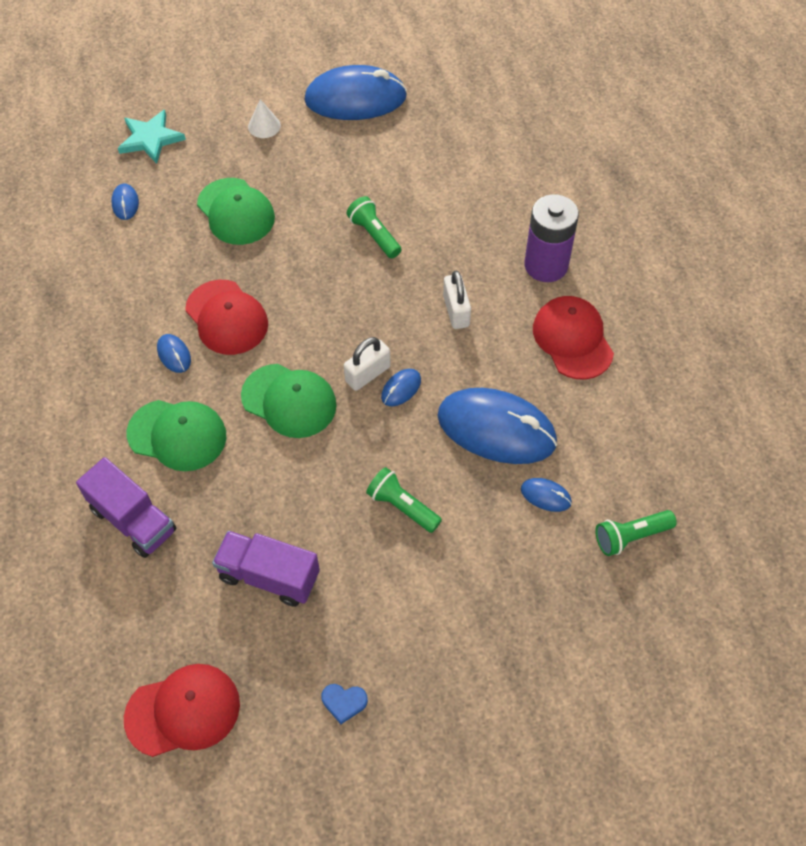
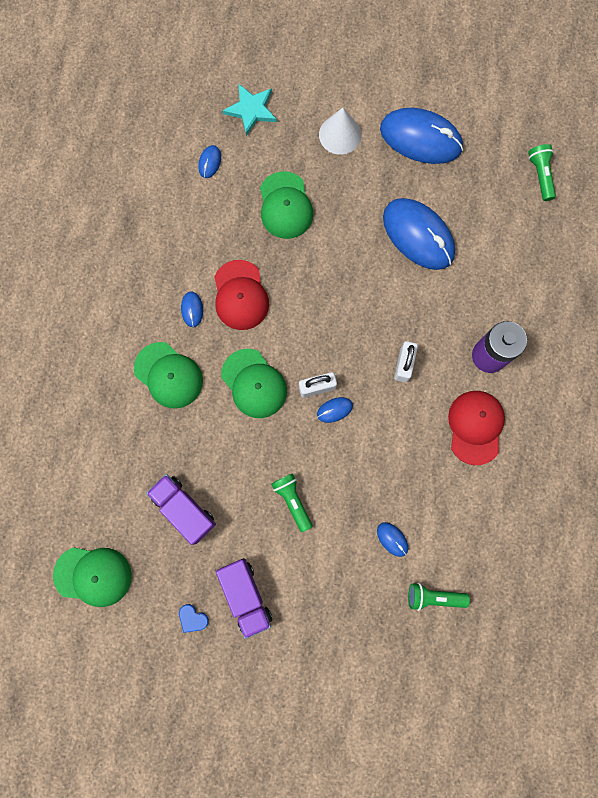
camera: 25 degrees right, 20 degrees up
purple truck [76,457,176,558] -> purple truck moved to [216,558,272,639]
red cap [124,664,240,757] -> green cap [53,547,132,607]
white cone [248,99,281,138] -> white cone [319,108,361,155], size x1.59
green flashlight [347,196,401,258] -> green flashlight moved to [528,144,556,201]
blue mouse [438,388,557,464] -> blue mouse moved to [383,198,455,270]

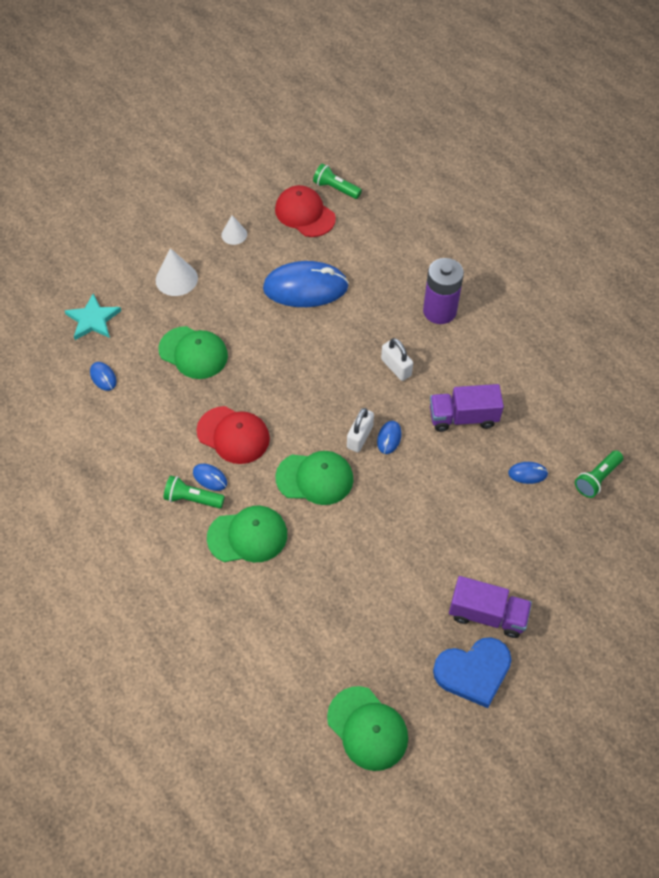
camera: 50 degrees left, 20 degrees down
green cap [53,547,132,607] -> green cap turned 90 degrees clockwise [327,686,408,771]
purple truck [146,474,216,545] -> purple truck moved to [430,384,504,432]
blue heart [179,604,209,633] -> blue heart [433,637,512,708], size x2.27
green flashlight [271,473,312,532] -> green flashlight moved to [163,476,225,509]
blue mouse [380,108,463,164] -> white cone [221,215,247,245]
red cap [448,391,505,465] -> red cap moved to [275,185,336,237]

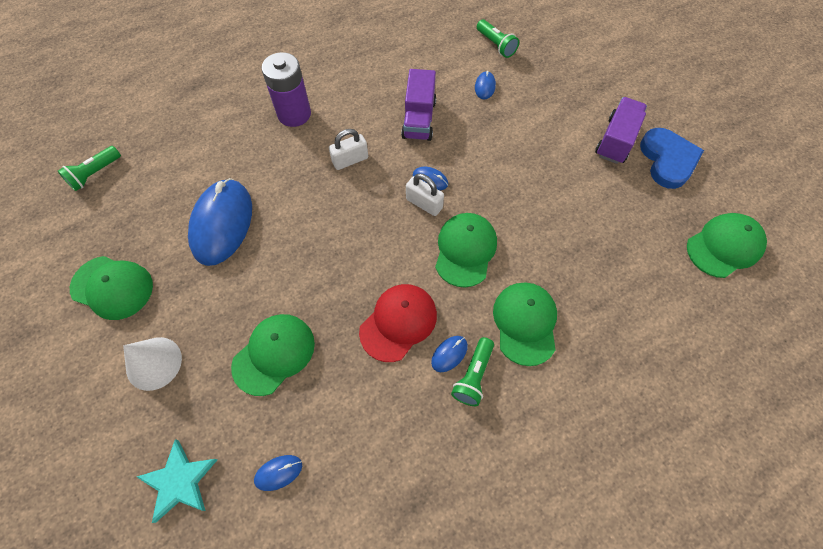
camera: 80 degrees left, 5 degrees up
white cone [221,215,247,245] -> green cap [70,256,153,320]
red cap [275,185,336,237] -> none

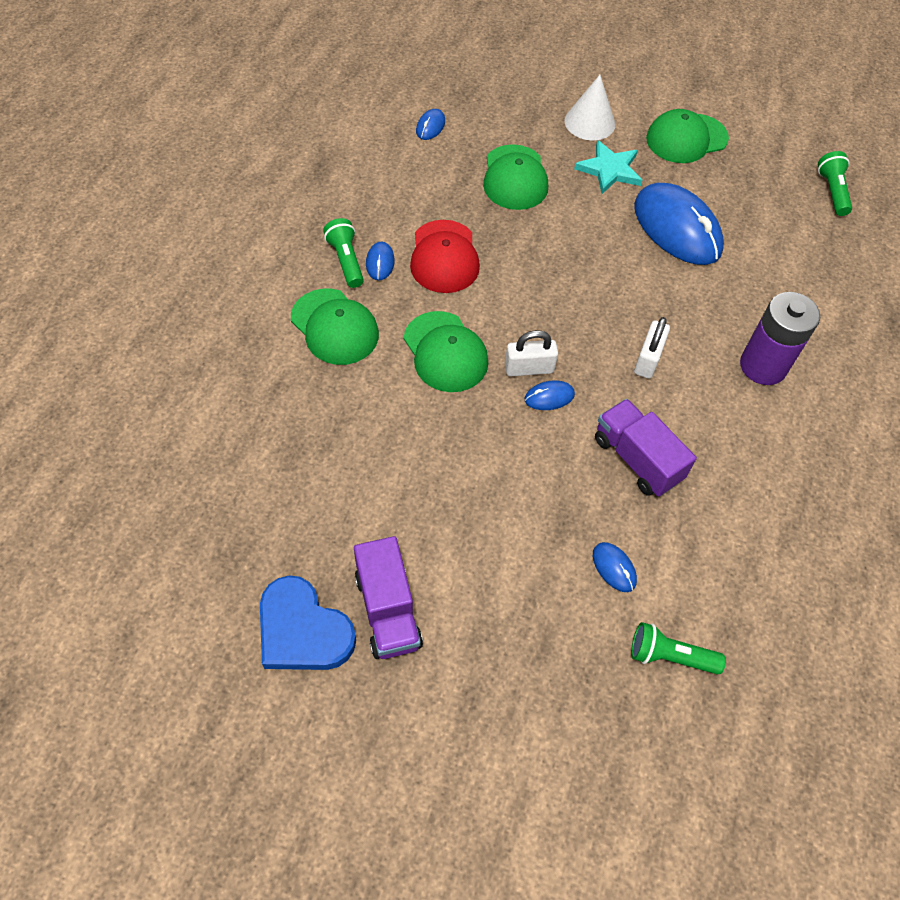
camera: 135 degrees right, 5 degrees down
turquoise star [137,439,218,523] -> turquoise star moved to [574,140,642,194]
green cap [687,213,767,278] -> none

